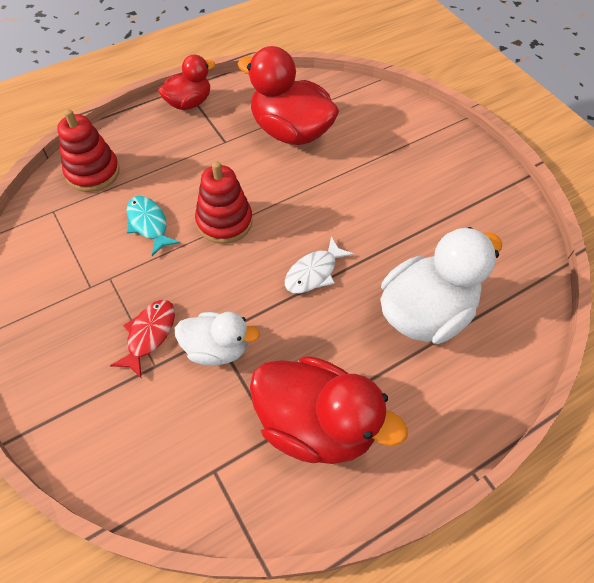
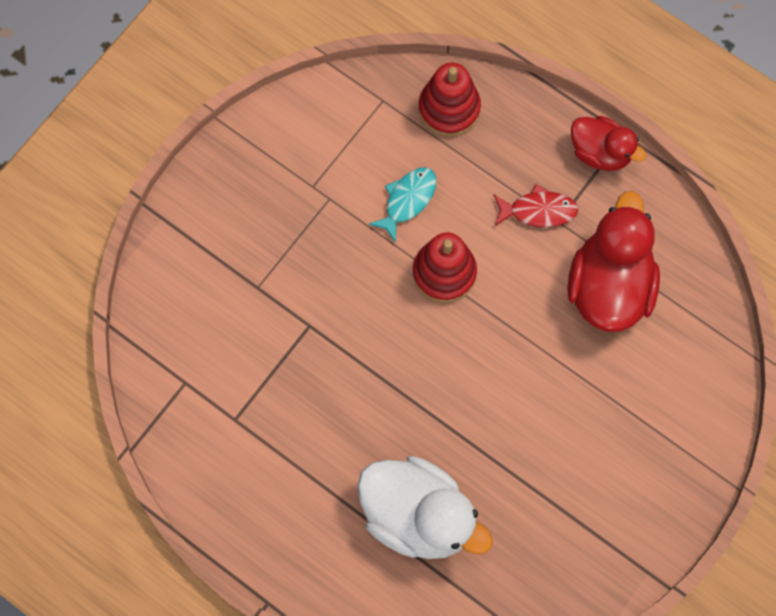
camera: 70 degrees right, 15 degrees up
red fish [110,300,175,379] -> red fish moved to [494,184,578,227]
white duck [175,312,260,366] -> none
red duck [250,356,408,464] -> none
white fish [285,236,354,293] -> none

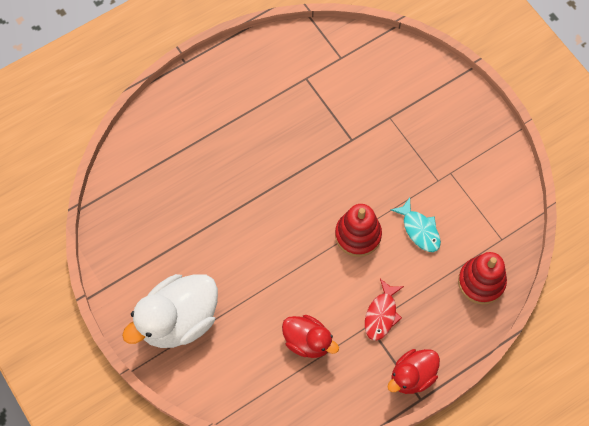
camera: 110 degrees right, 5 degrees down
white duck [357,456,493,559] -> white duck moved to [122,274,218,348]
red duck [567,191,660,332] -> red duck [282,315,339,358], size x0.59

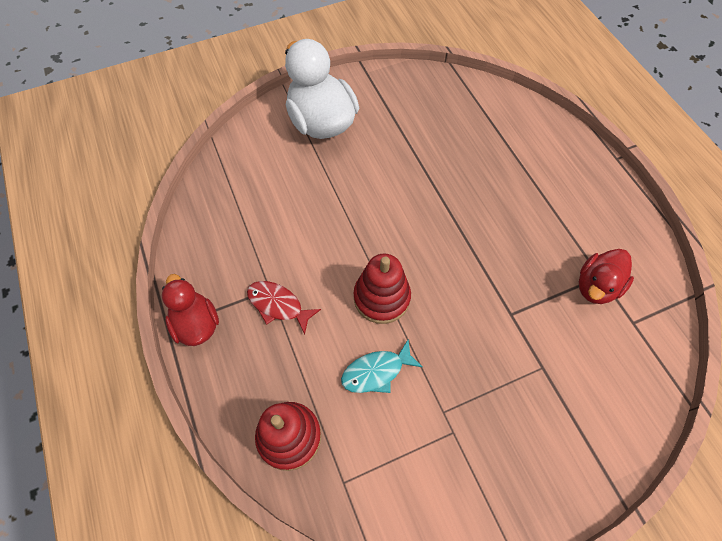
camera: 100 degrees right, 5 degrees down
red duck [282,315,339,358] -> red duck moved to [579,249,634,304]

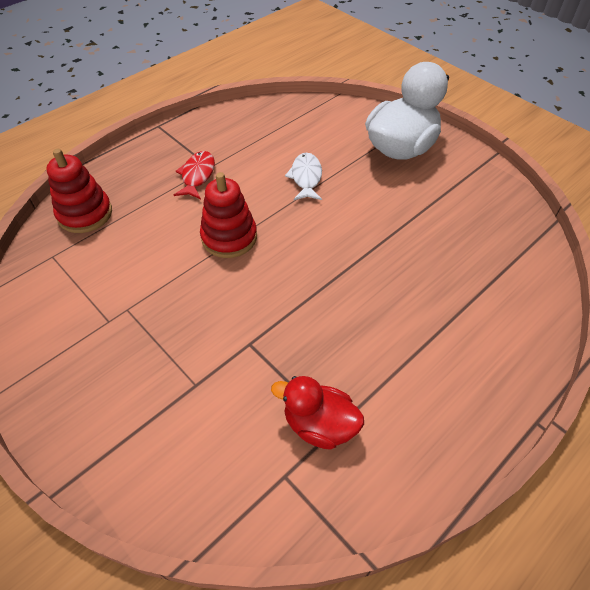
camera: 70 degrees right, 10 degrees down
red duck [162,274,219,346] -> none
turquoise fish [341,339,422,393] -> none
none -> white fish [285,153,322,200]

